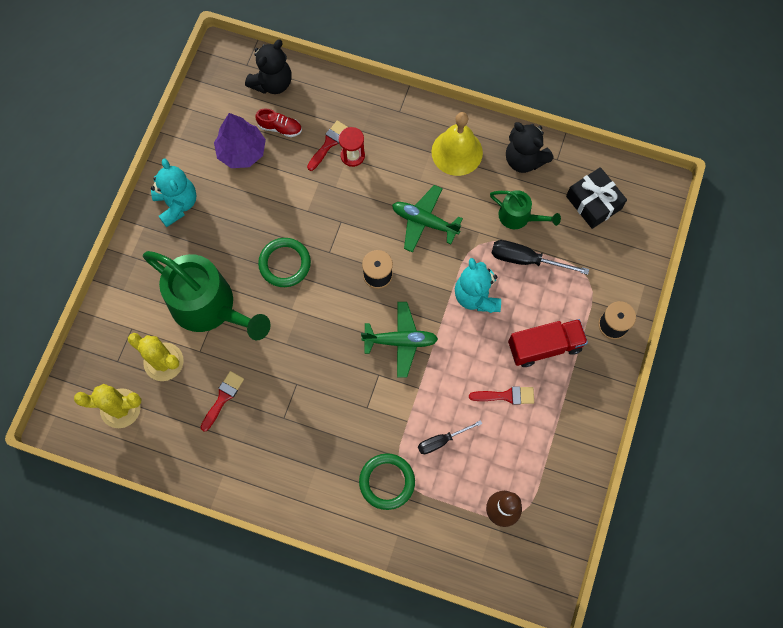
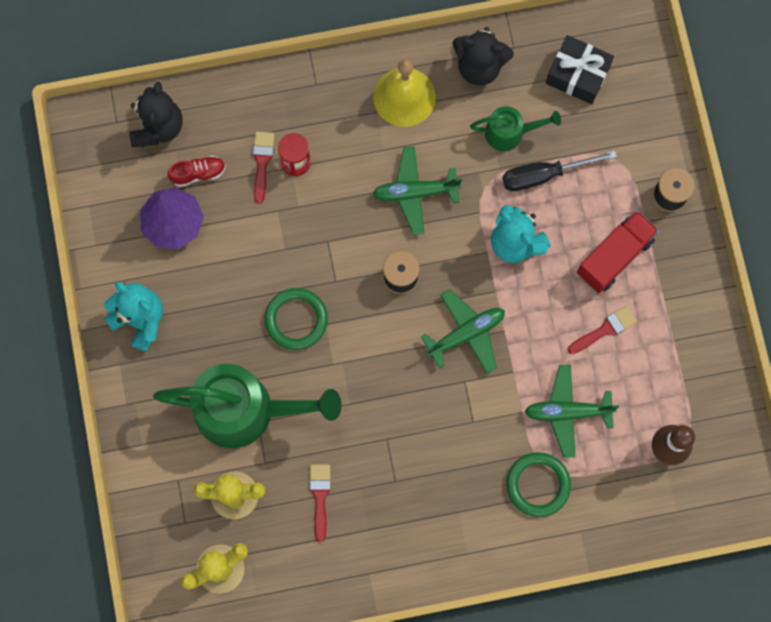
camera: 30 degrees left, 5 degrees up
black screwdriver [418,420,482,454] -> green plane [525,365,619,458]

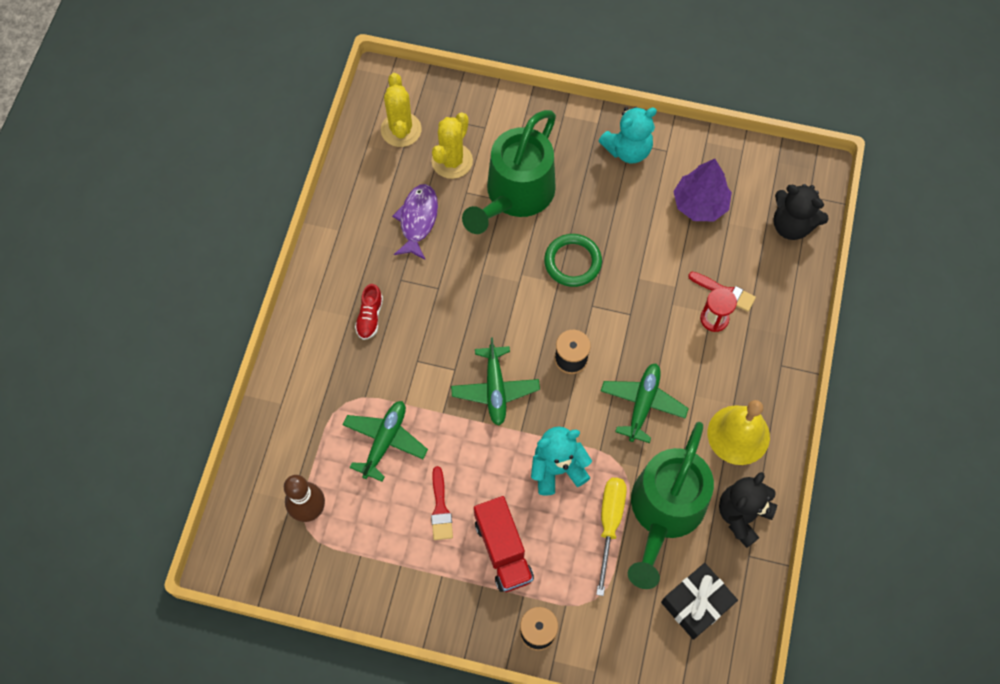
camera: 115 degrees right, 10 degrees down
red shoe [168,156,226,187] -> red shoe moved to [355,284,383,340]
red brush [310,464,331,542] -> purple fish [392,184,438,260]
green watering can [470,106,561,151] -> green watering can [628,422,714,589], size x1.99
black screwdriver [502,151,617,191] -> yellow screwdriver [596,478,627,596]
green ring [506,452,571,517] -> none

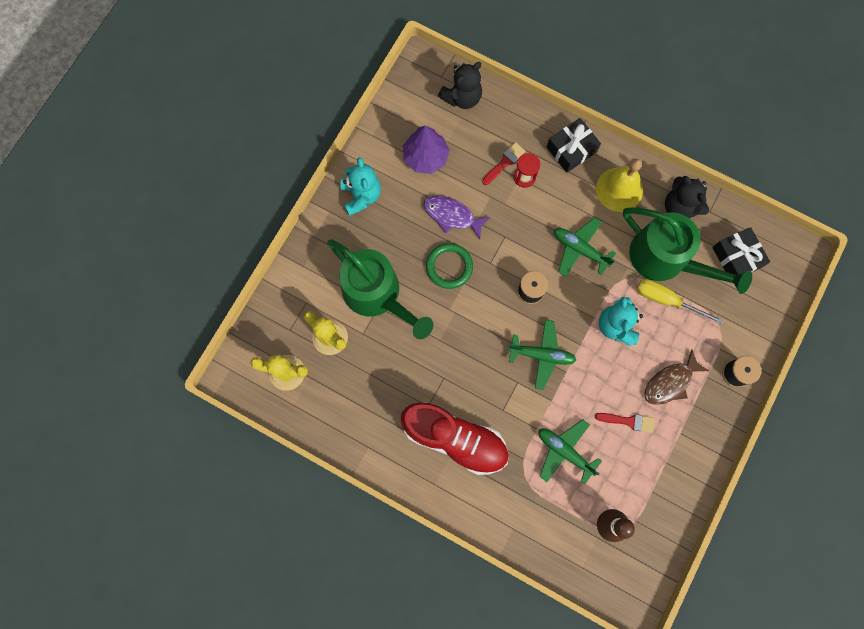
camera: 75 degrees left, 10 degrees up
red shoe [355,284,383,340] -> red shoe [401,402,509,475], size x2.46
purple fish [392,184,438,260] -> purple fish moved to [423,195,491,239]
red truck [474,496,534,592] -> brown fish [644,350,709,405]
none -> black gift [547,118,601,173]

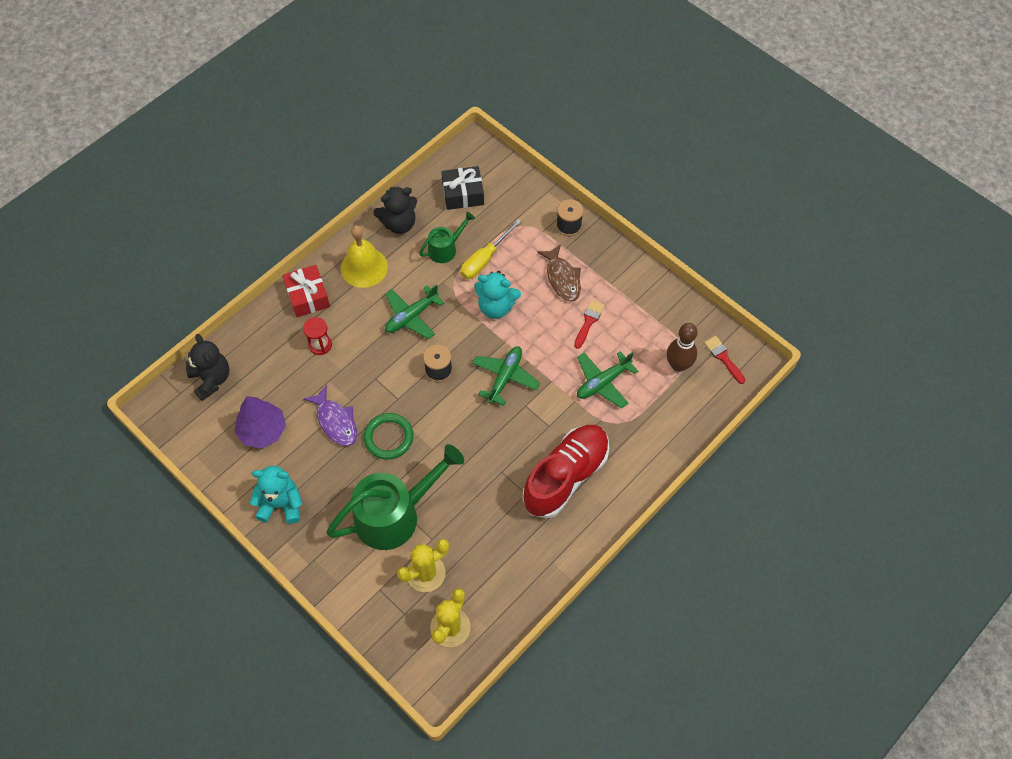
camera: 75 degrees left, 15 degrees down
purple fish [423,195,491,239] -> purple fish turned 75 degrees counterclockwise [303,385,357,446]
red brush [482,142,525,185] -> red brush moved to [704,336,745,384]
black gift [547,118,601,173] -> red gift [283,265,330,317]
green watering can [623,207,752,294] -> green watering can [419,212,475,263], size x0.50

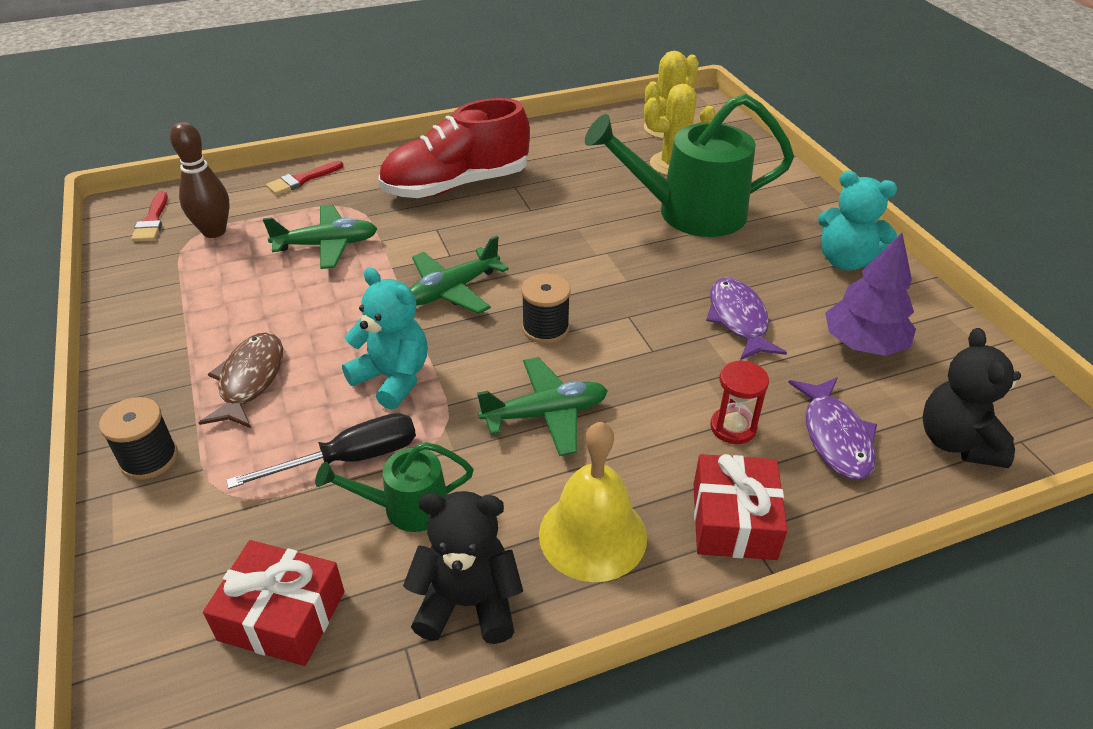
camera: 155 degrees left, 20 degrees down
green ring [363,413,414,460] -> none
black gift [442,166,484,210] -> red gift [203,540,344,666]
yellow screwdriver [460,219,522,279] -> black screwdriver [226,413,416,489]
red brush [574,300,604,349] -> red brush moved to [266,161,343,195]
none -> purple fish [788,378,877,480]

